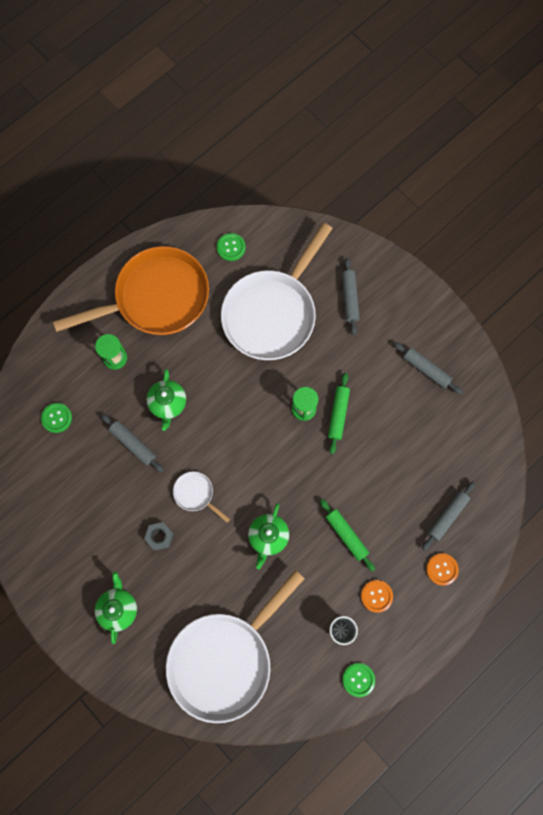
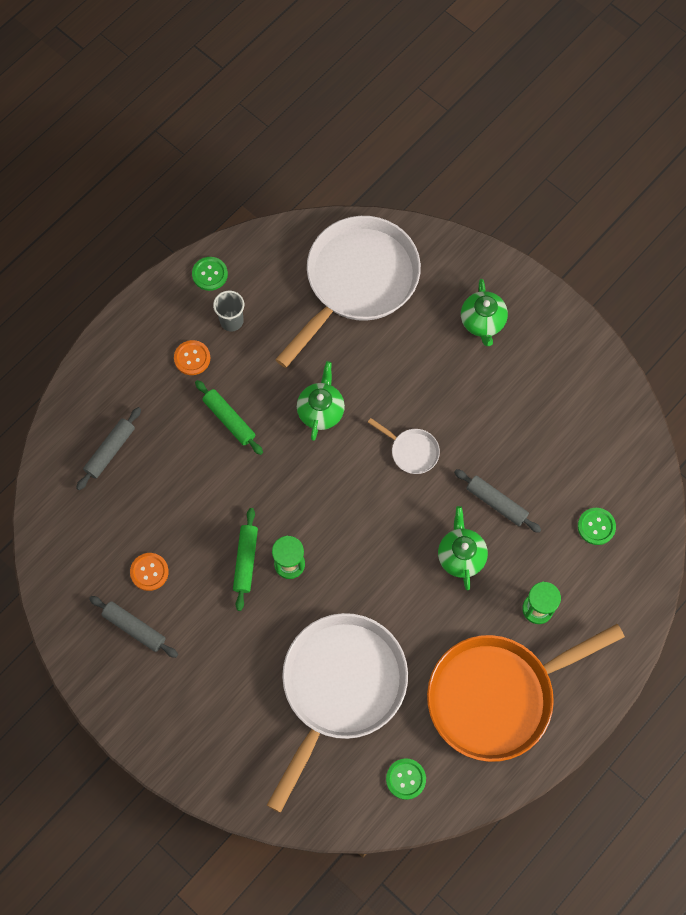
camera: 175 degrees right, 5 degrees down
grey nut [144,522,174,551] -> none
grey rolling pin [342,258,360,335] -> none
orange button [426,553,459,586] -> orange button moved to [130,553,169,591]

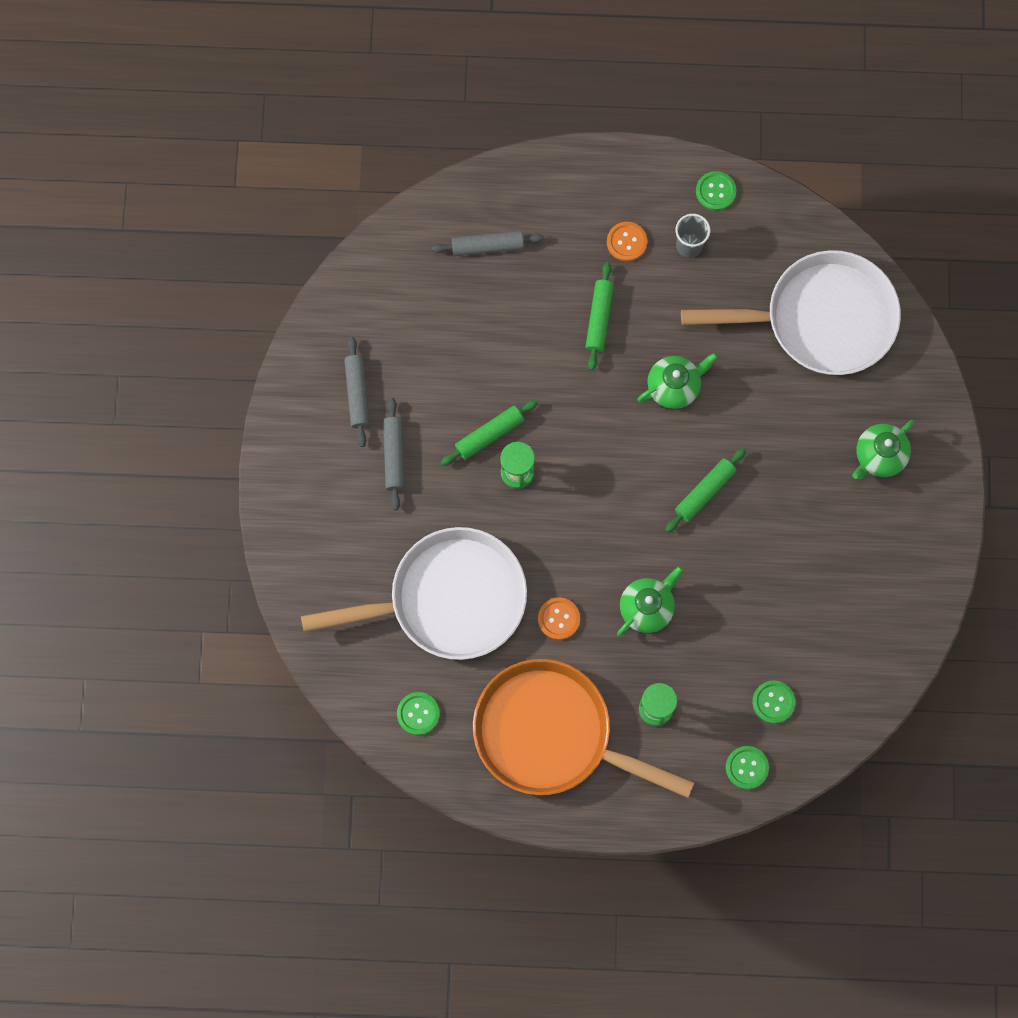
camera: 50 degrees right, 5 degrees up
orange button [130,553,169,591] -> orange button moved to [538,597,580,640]
white pan [368,418,440,474] -> green rolling pin [665,448,746,533]
grey rolling pin [454,469,541,533] -> grey rolling pin moved to [383,398,405,510]
none -> green button [726,746,769,789]

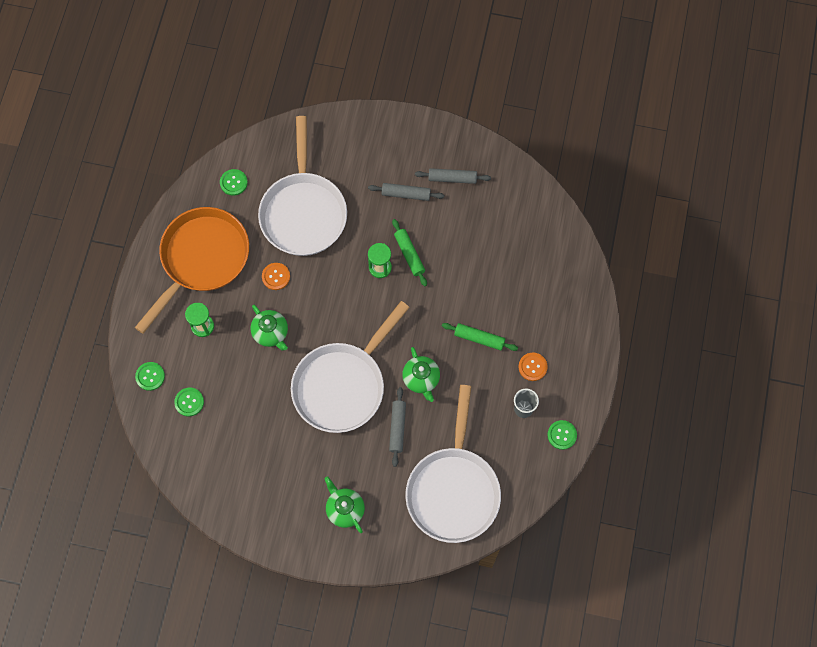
camera: 100 degrees right, 5 degrees down
grey rolling pin [432,231,544,256] -> grey rolling pin moved to [389,387,406,467]
green rolling pin [665,448,746,533] -> white pan [291,301,410,433]

